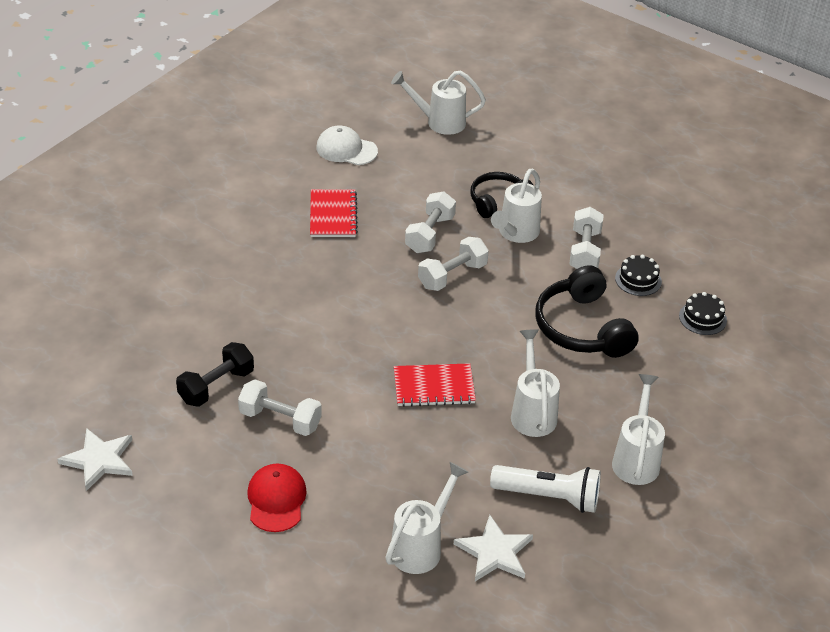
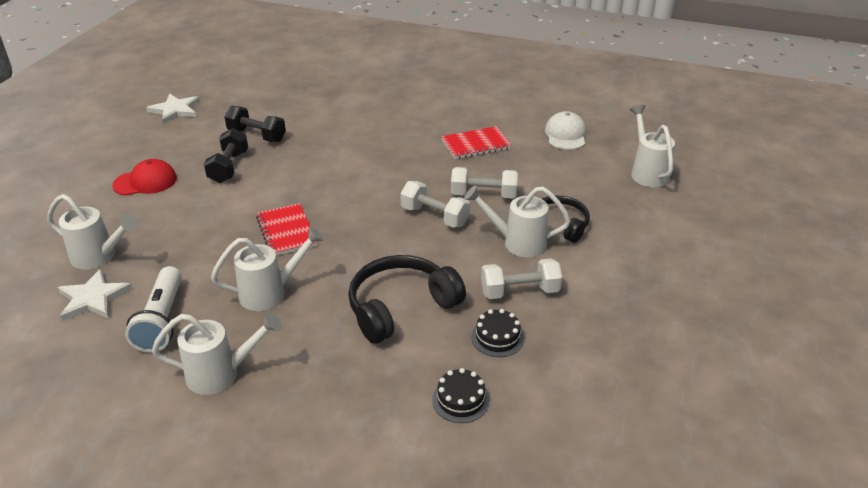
camera: 75 degrees right, 5 degrees down
white dumbbell [238,379,322,436] -> black dumbbell [204,128,248,183]

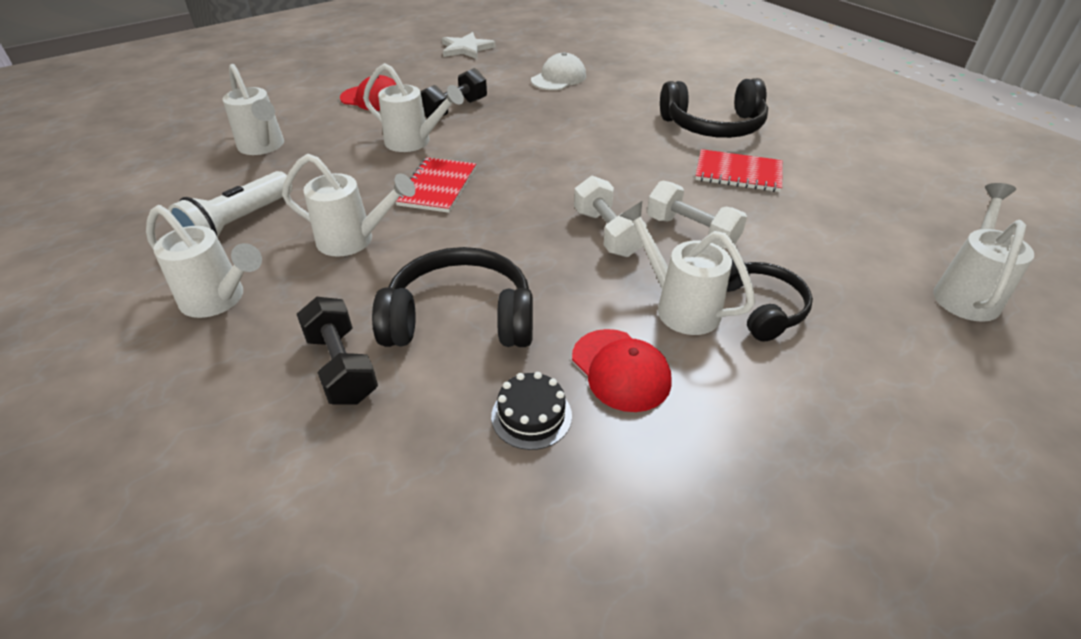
camera: 35 degrees right, 5 degrees up
white star [58,269,132,321] -> none
black dumbbell [224,106,286,142] -> black dumbbell moved to [297,297,378,405]
black cake [432,368,490,423] -> none
white dumbbell [481,258,562,299] -> red cap [572,329,672,412]
white cap [545,111,586,150] -> white cap moved to [531,52,586,90]
none -> white watering can [363,63,464,152]
none -> black headphones [660,78,768,138]

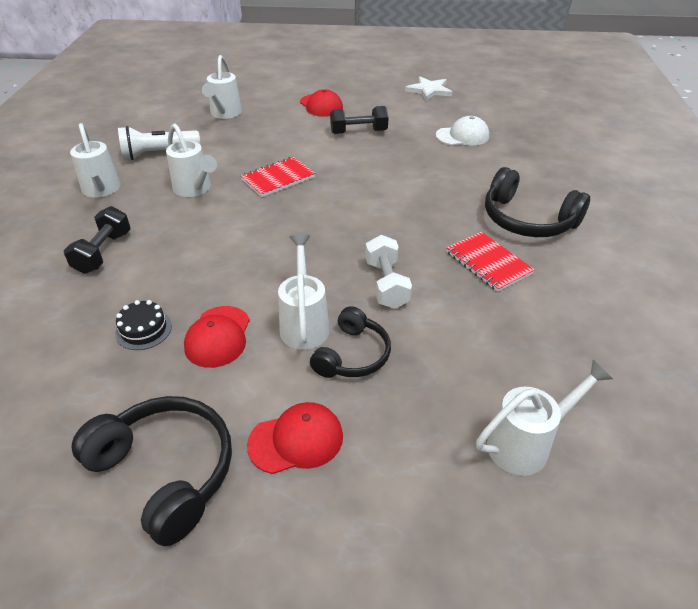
camera: 40 degrees right, 0 degrees up
white watering can [363,63,464,152] -> none
black headphones [372,247,533,347] -> black headphones moved to [72,396,232,546]
white dumbbell [574,176,647,257] -> none
none -> red cap [247,402,343,474]

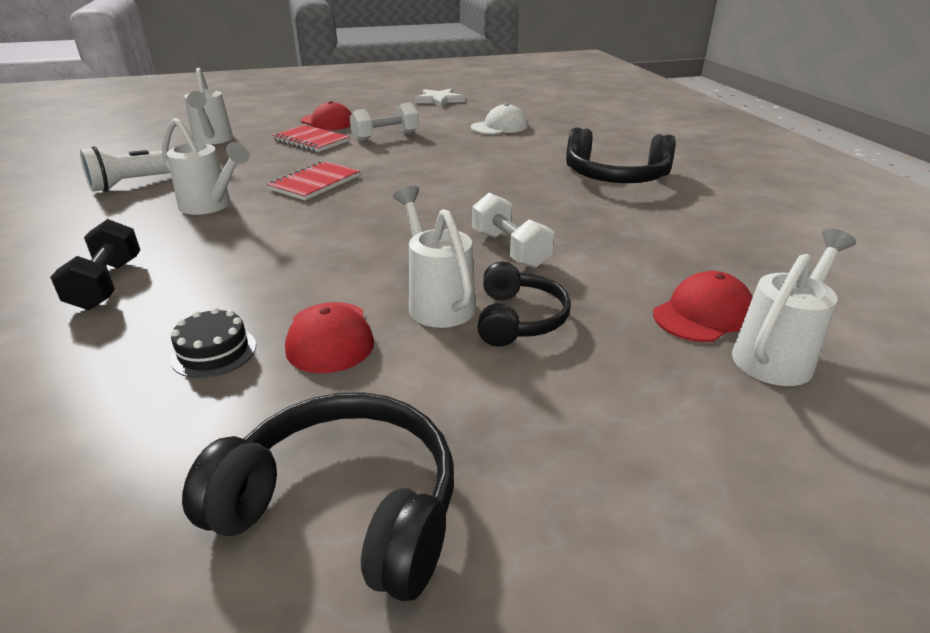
camera: 20 degrees left, 10 degrees down
white watering can [70,123,121,197] -> none
red cap [247,402,343,474] -> red cap moved to [653,271,753,342]
black dumbbell [330,106,389,134] -> white dumbbell [350,102,419,141]
red notebook [446,232,535,292] -> red notebook moved to [272,125,350,152]

